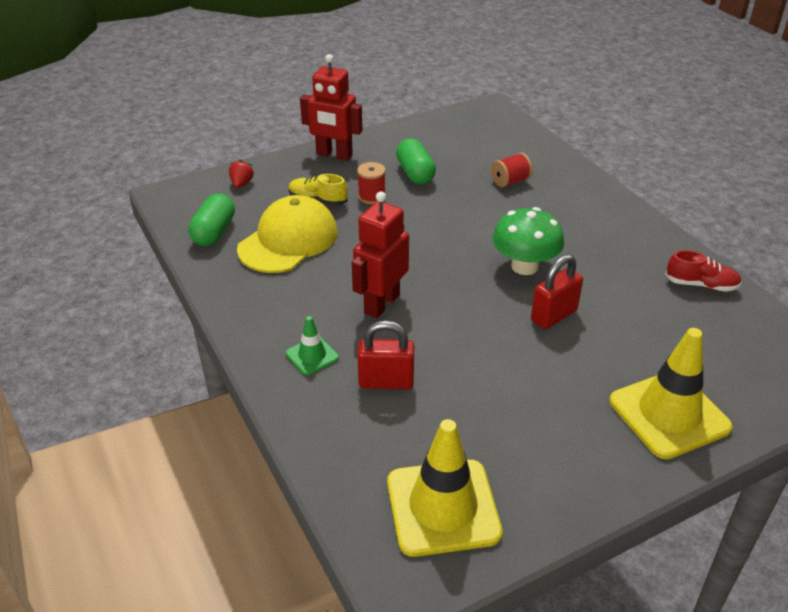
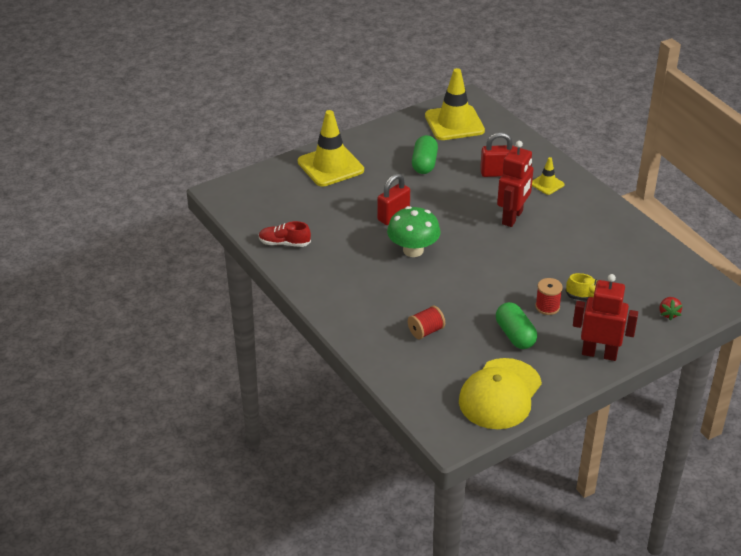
camera: 175 degrees right, 0 degrees up
green capsule [188,193,235,246] -> green capsule moved to [412,135,438,174]
yellow cap [237,195,337,273] -> yellow cap moved to [459,358,542,429]
green traffic cone [286,316,339,375] -> yellow traffic cone [532,157,564,195]

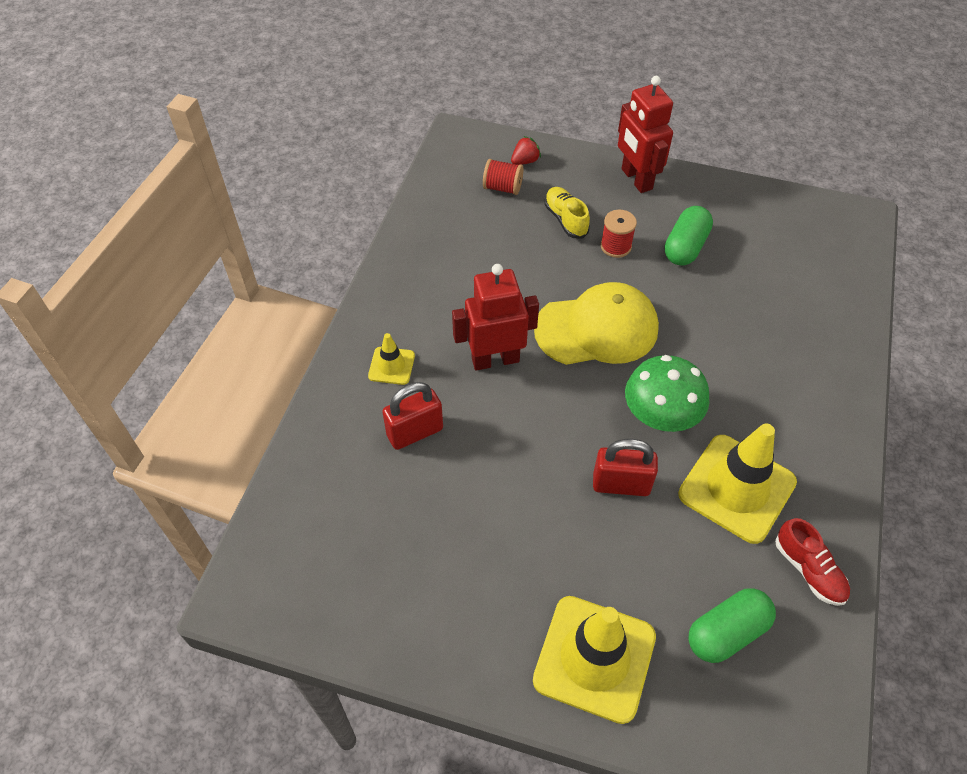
camera: 130 degrees left, 15 degrees up
red spool [408,305,445,339] -> red spool moved to [483,159,523,195]
green capsule [412,135,438,174] -> green capsule moved to [688,588,776,663]
yellow traffic cone [425,68,485,140] -> yellow traffic cone moved to [678,423,797,544]
yellow cap [459,358,542,429] -> yellow cap moved to [534,282,659,365]
red padlock [480,132,514,177] -> red padlock turned 75 degrees counterclockwise [382,382,443,450]

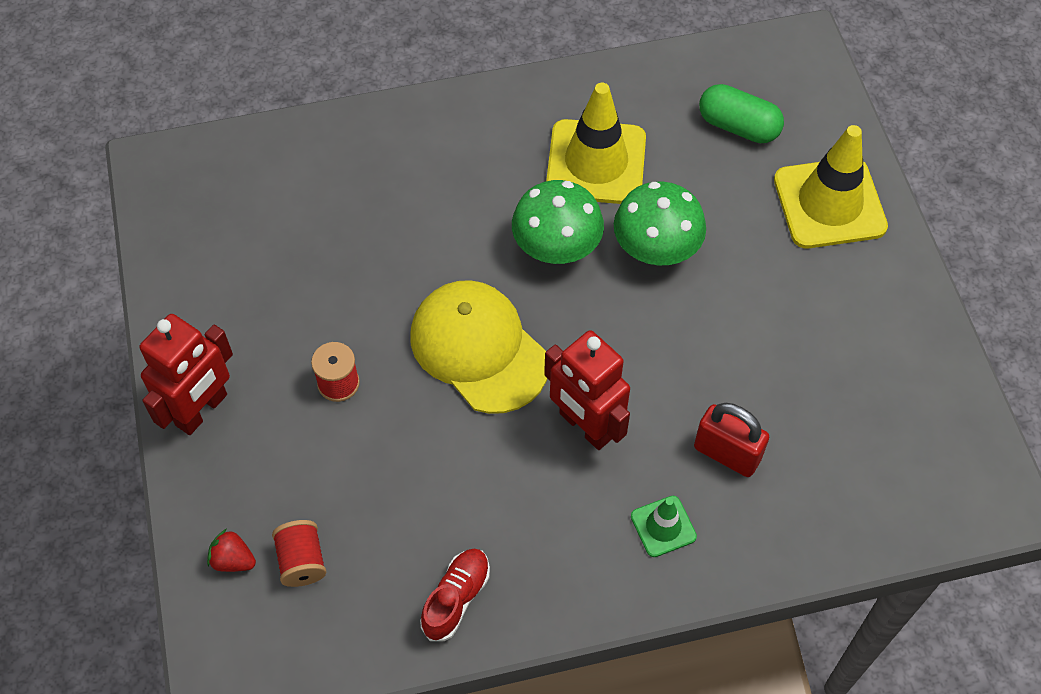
camera: 120 degrees left, 5 degrees up
yellow traffic cone [368,333,415,385] -> green traffic cone [631,496,697,557]
yellow shoe [544,187,590,238] -> none
red padlock [593,439,658,496] -> green mushroom [614,182,706,265]
green capsule [664,206,713,265] -> none
red shoe [775,518,850,606] -> red shoe moved to [420,549,490,641]

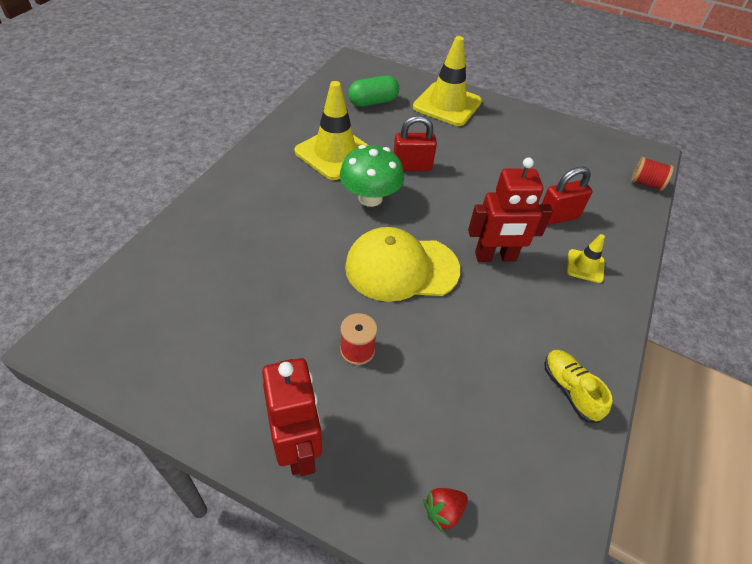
camera: 55 degrees left, 10 degrees down
red spool [272,520,326,587] -> red spool moved to [631,157,674,191]
red shoe [420,549,490,641] -> yellow shoe [544,350,612,423]
green mushroom [614,182,706,265] -> red padlock [393,115,437,171]
green traffic cone [631,496,697,557] -> yellow traffic cone [566,234,605,283]

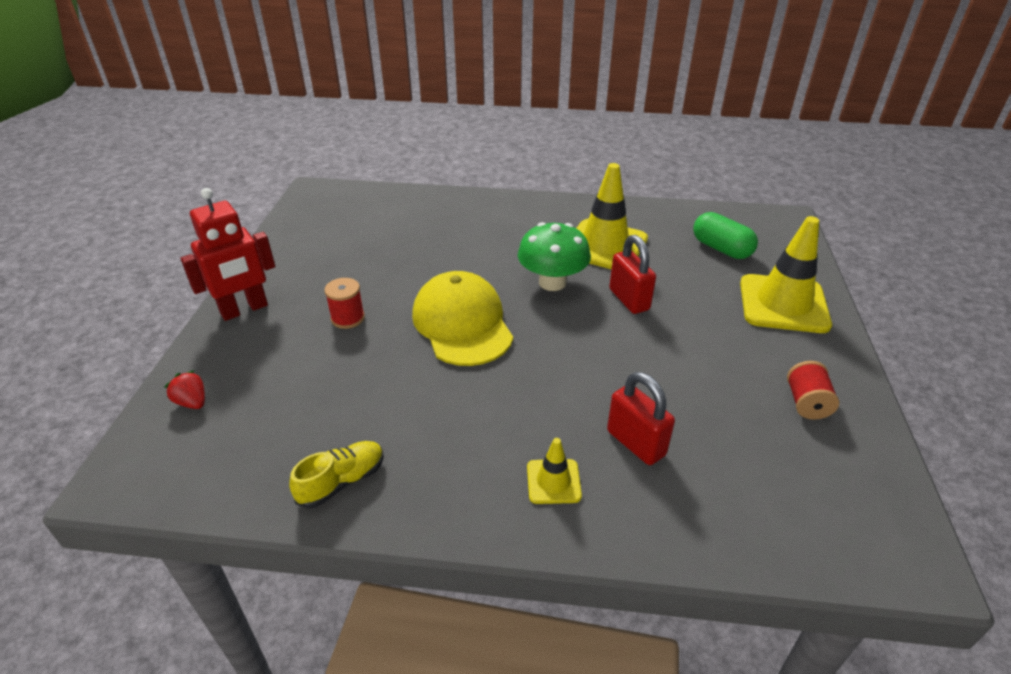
camera: 75 degrees right, 10 degrees down
red robot [468,157,553,262] -> none
red spool [631,157,674,191] -> red spool moved to [787,361,839,420]

